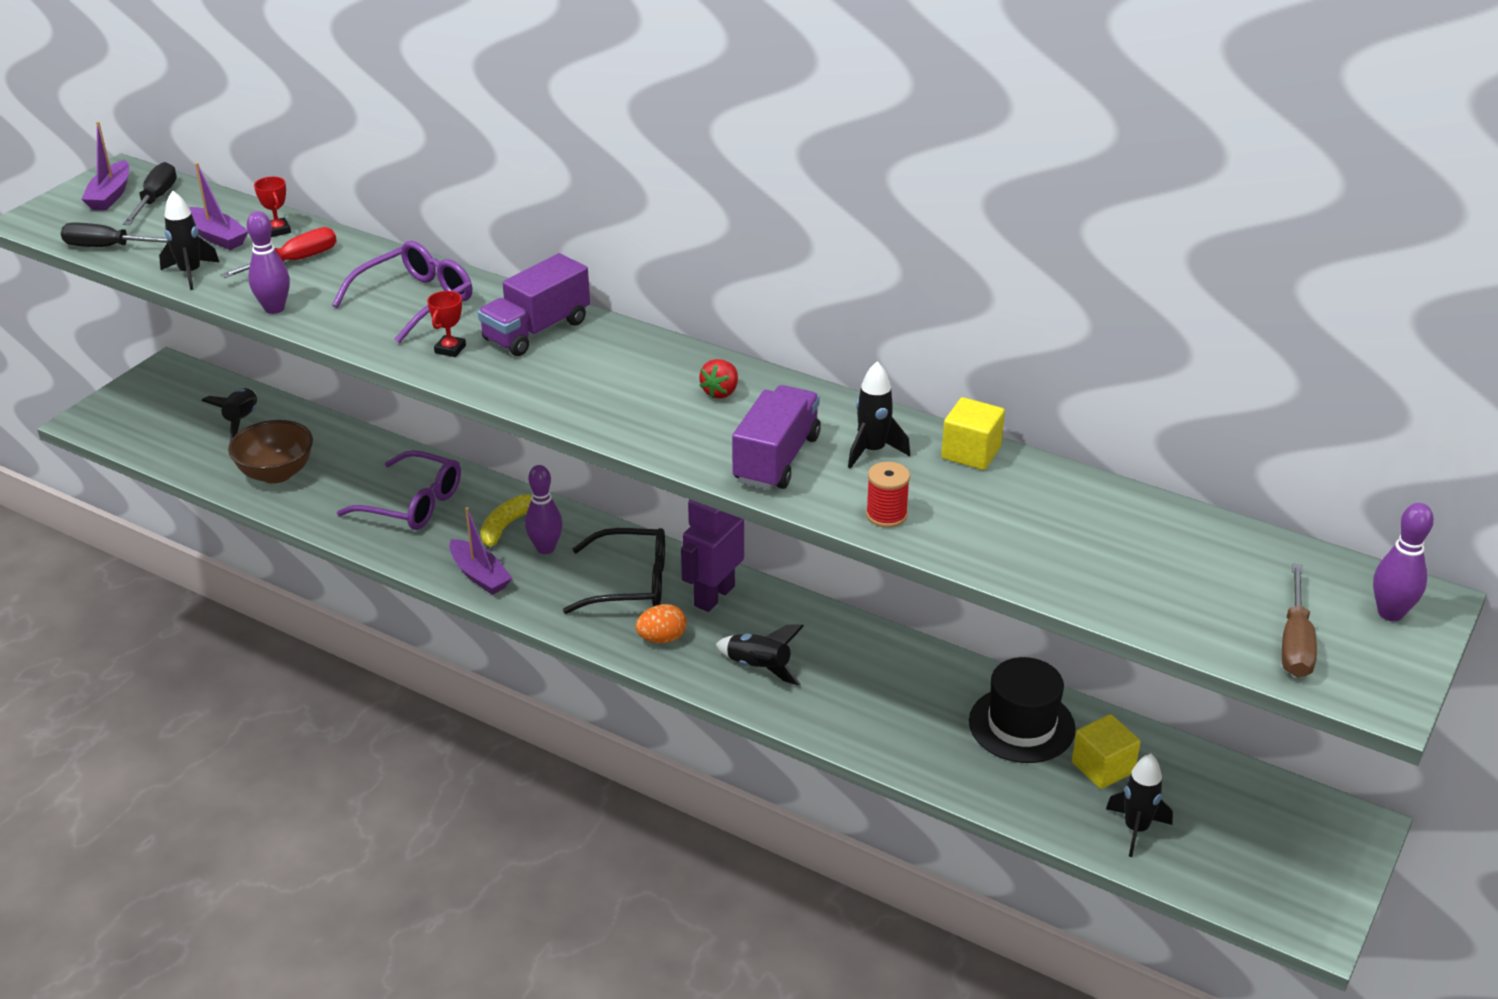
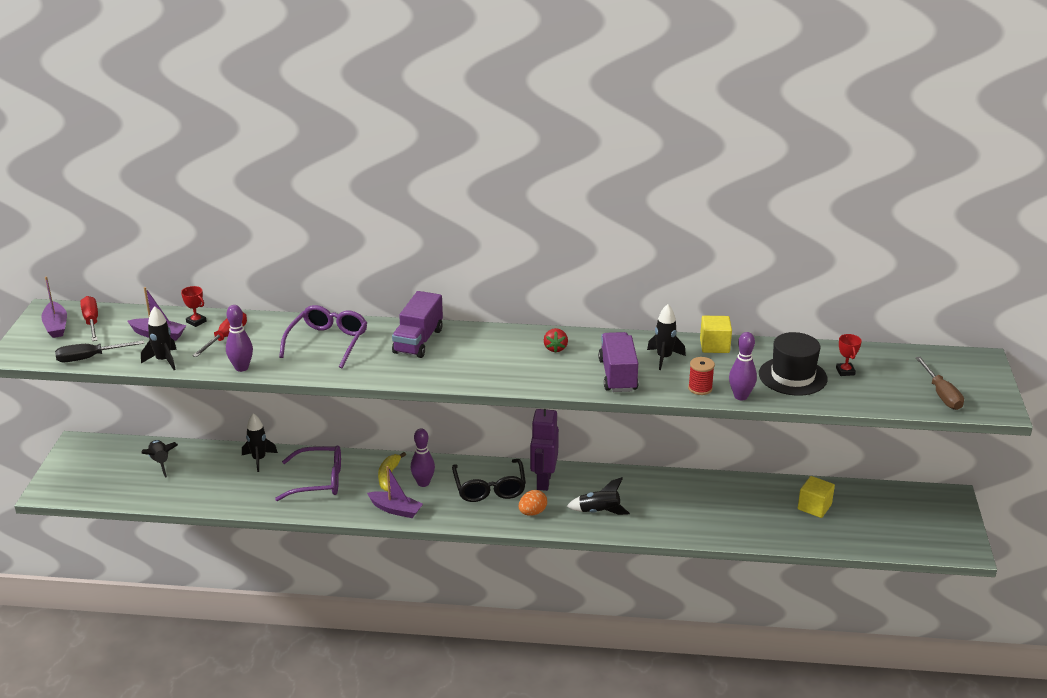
camera: 25 degrees left, 5 degrees down
black screwdriver [123,162,177,225] -> red screwdriver [80,296,98,341]
brown bowl [228,420,313,484] -> none
red trophy [427,291,466,357] -> red trophy moved to [836,334,862,376]
black glasses [563,528,665,614] -> black glasses turned 105 degrees clockwise [452,459,526,502]
black hat [969,657,1076,763] -> black hat moved to [759,332,828,396]
black rocket [1106,753,1173,857] -> black rocket moved to [242,413,278,472]
purple bowling pin [1373,503,1434,621] -> purple bowling pin moved to [729,332,757,400]

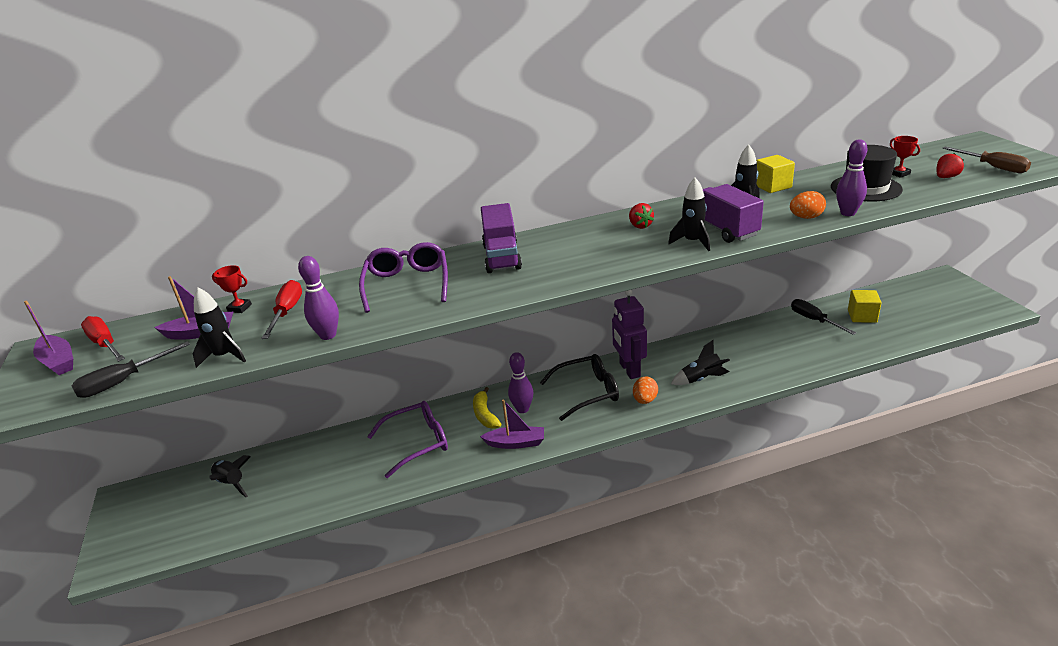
camera: 20 degrees left, 0 degrees up
black rocket [242,413,278,472] -> black rocket moved to [668,178,710,251]
black glasses [452,459,526,502] -> black glasses turned 75 degrees counterclockwise [540,354,619,421]
red spool [688,357,715,395] -> orange egg [790,191,826,219]
none -> black screwdriver [791,299,856,335]
none -> red strawberry [936,153,964,178]

